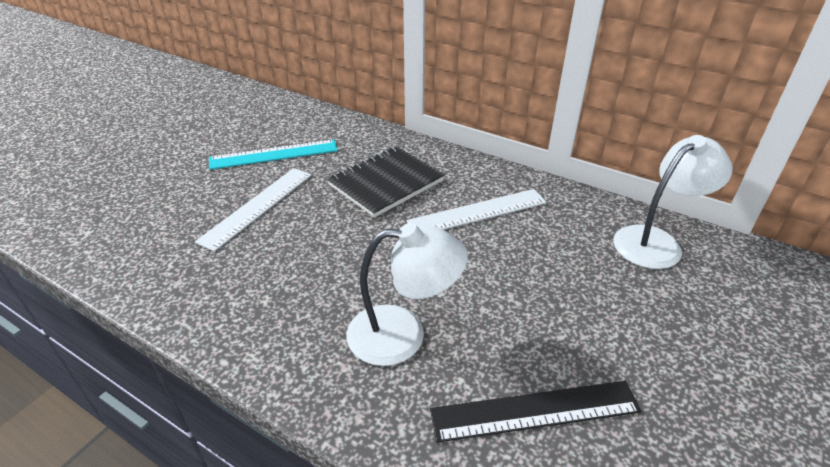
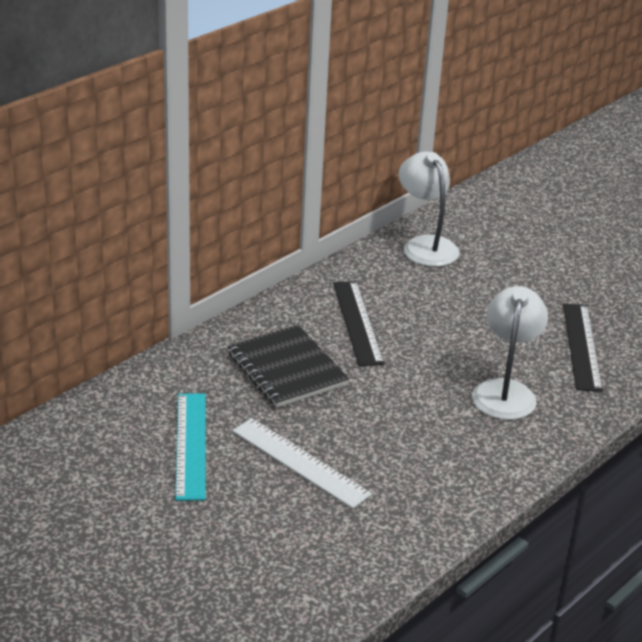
camera: 80 degrees left, 5 degrees down
white ruler [407,189,547,230] -> black ruler [333,281,384,366]

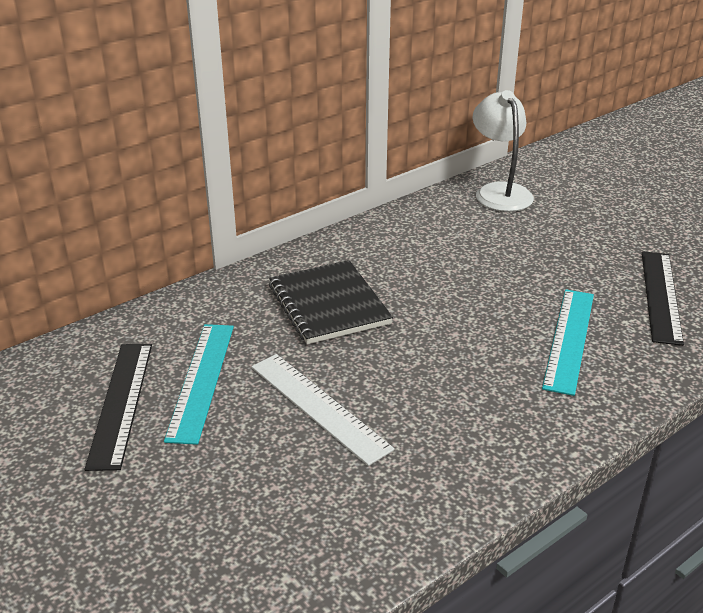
camera: 10 degrees right, 0 degrees up
black ruler [333,281,384,366] -> black ruler moved to [84,344,152,471]
white lamp [472,286,548,420] -> turquoise ruler [542,289,594,396]

